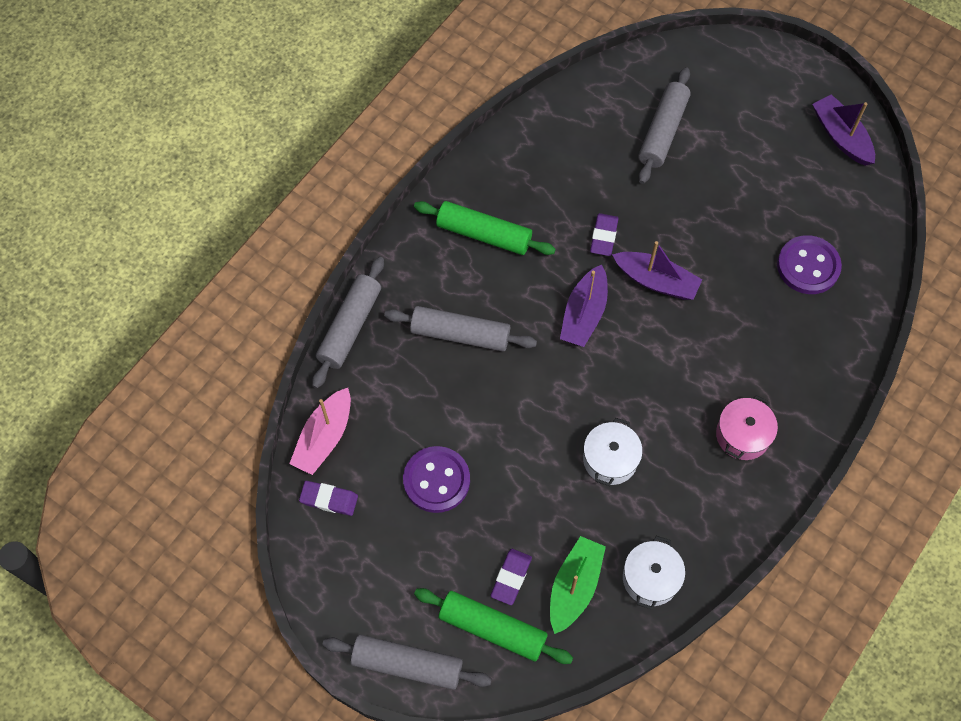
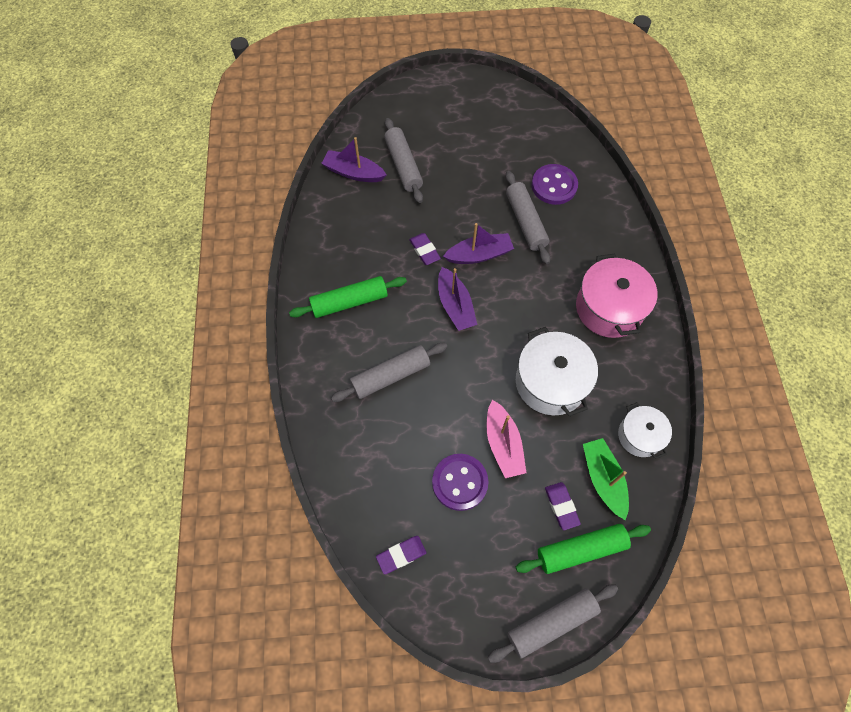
camera: 40 degrees left, 0 degrees up
pink boat [289,388,351,475] -> pink boat moved to [487,400,526,478]
grey rolling pin [312,257,384,389] -> grey rolling pin moved to [505,171,550,264]
white pot [583,418,643,486] -> white pot [516,327,598,416], size x1.66
pink pot [716,395,778,460] -> pink pot [576,254,658,338], size x1.66
purple boat [812,94,875,166] -> purple boat moved to [321,137,386,182]

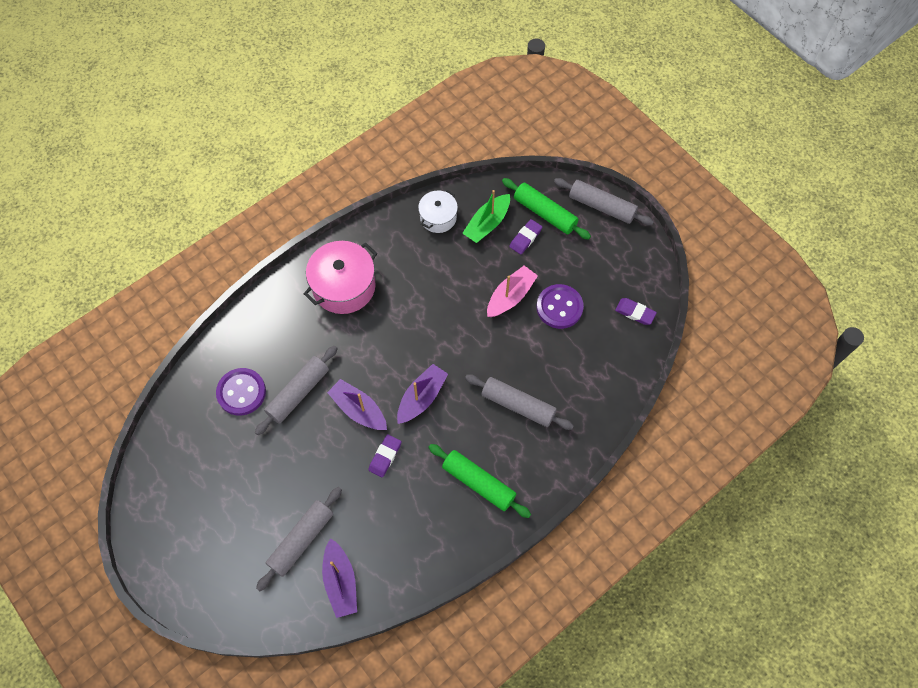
camera: 125 degrees left, 0 degrees up
white pot [516,327,598,416] -> none

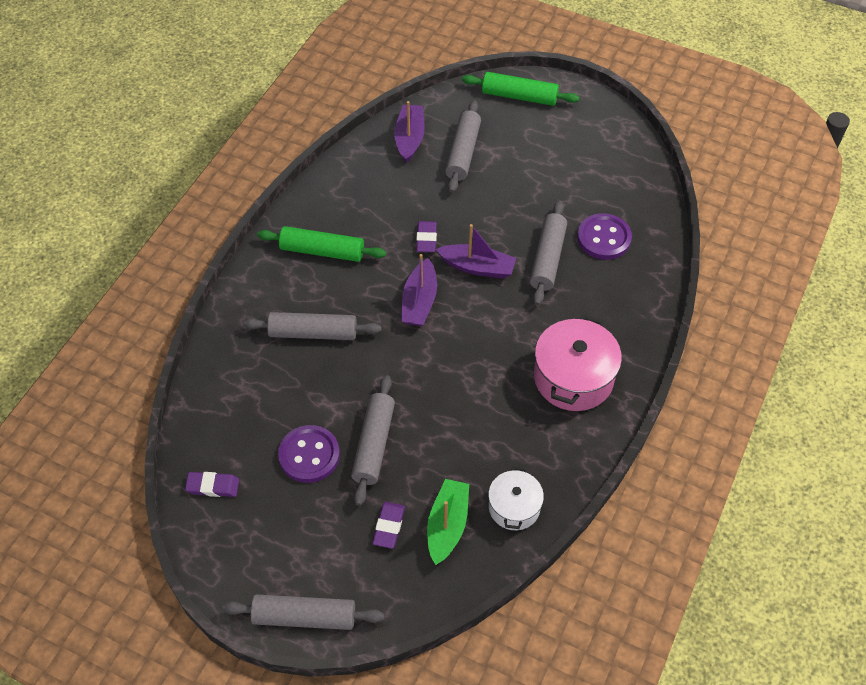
camera: 155 degrees right, 10 degrees down
purple boat [322,538,357,618] -> purple boat turned 45 degrees clockwise [394,101,425,163]
pink boat [487,265,538,317] -> grey rolling pin [351,375,395,506]
green rolling pin [502,178,591,240] -> green rolling pin moved to [462,72,579,106]

